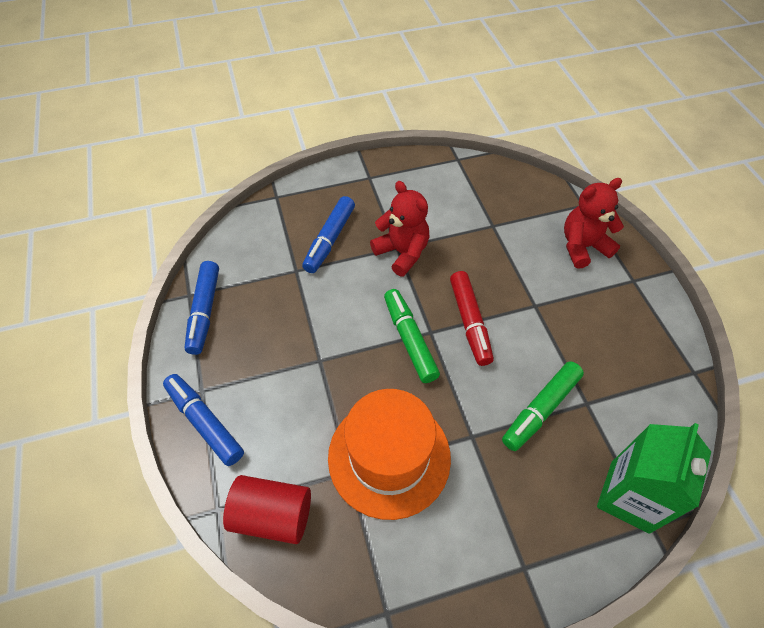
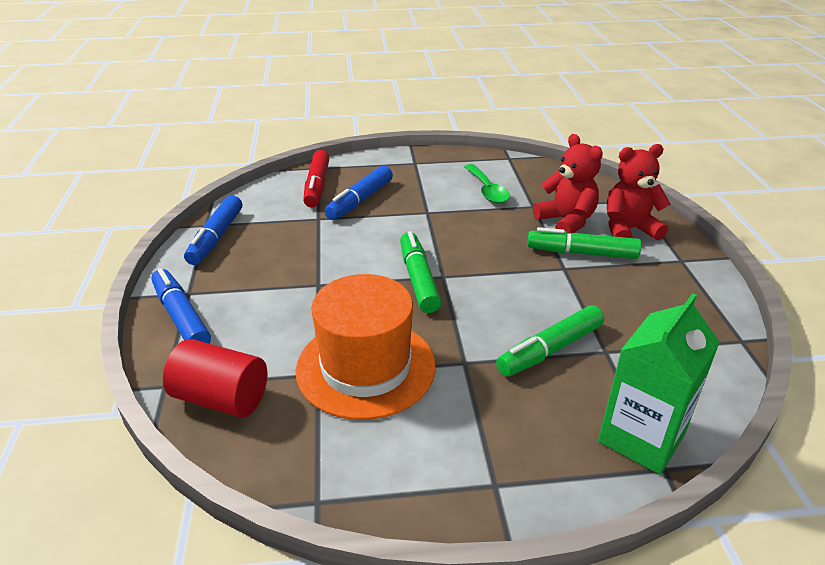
camera: 10 degrees right, 20 degrees down
red teddy bear [370,181,429,276] -> red teddy bear moved to [533,134,603,234]
red marker [450,271,494,366] -> red marker moved to [303,150,330,208]
none -> green spoon [464,164,510,203]
none -> green marker [527,227,641,259]

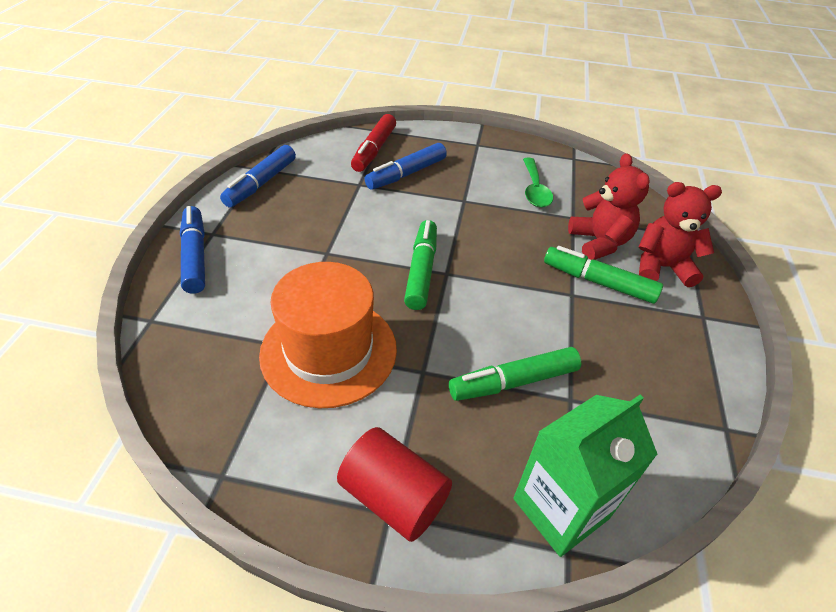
camera: 15 degrees right, 10 degrees up
red cylinder [163,339,267,418] -> red cylinder moved to [337,427,452,542]

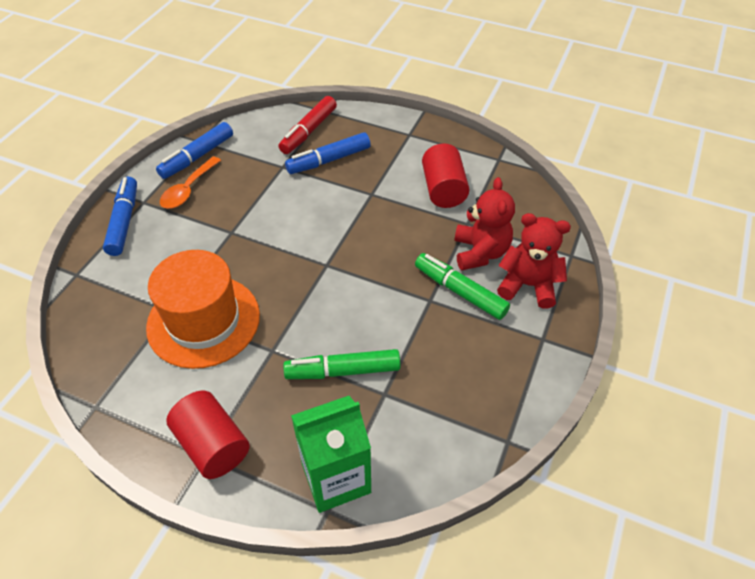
camera: 15 degrees right, 5 degrees up
green marker [404,220,437,310] -> none
green spoon [523,158,553,208] -> red cylinder [422,143,469,208]
none -> orange spoon [160,157,221,209]

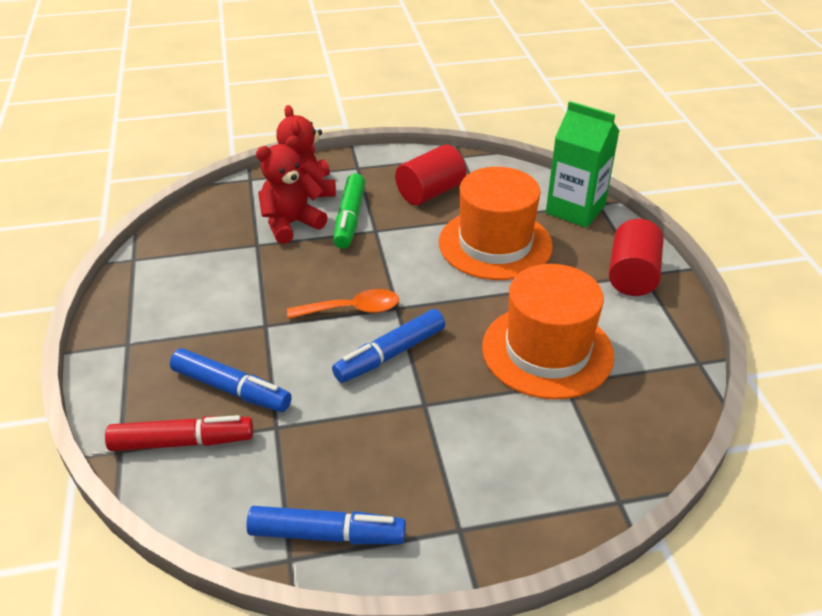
camera: 125 degrees left, 10 degrees down
blue marker [103,177,137,256] -> blue marker moved to [332,309,445,383]
orange spoon [160,157,221,209] -> orange spoon moved to [287,289,399,319]
green marker [283,349,401,379] -> orange hat [439,167,553,280]
red cylinder [422,143,469,208] -> red cylinder moved to [395,145,466,205]

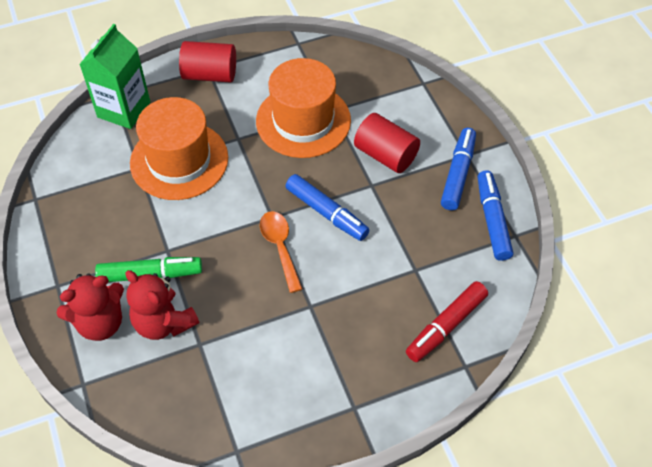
camera: 100 degrees left, 15 degrees up
red marker [105,415,253,451] -> red marker turned 120 degrees counterclockwise [406,281,488,362]
blue marker [170,348,292,412] -> blue marker moved to [441,128,476,210]
red cylinder [395,145,466,205] -> red cylinder moved to [354,113,420,173]

